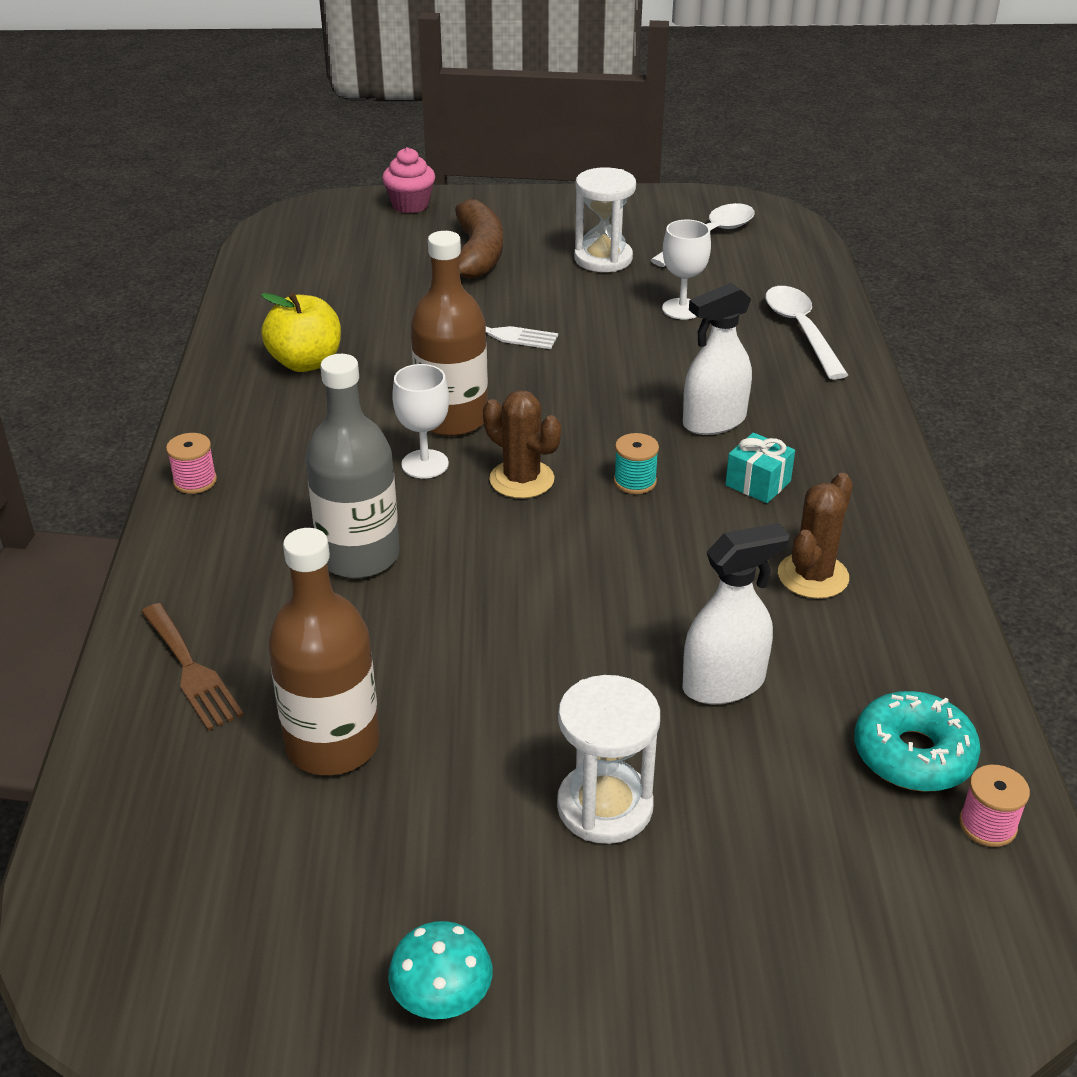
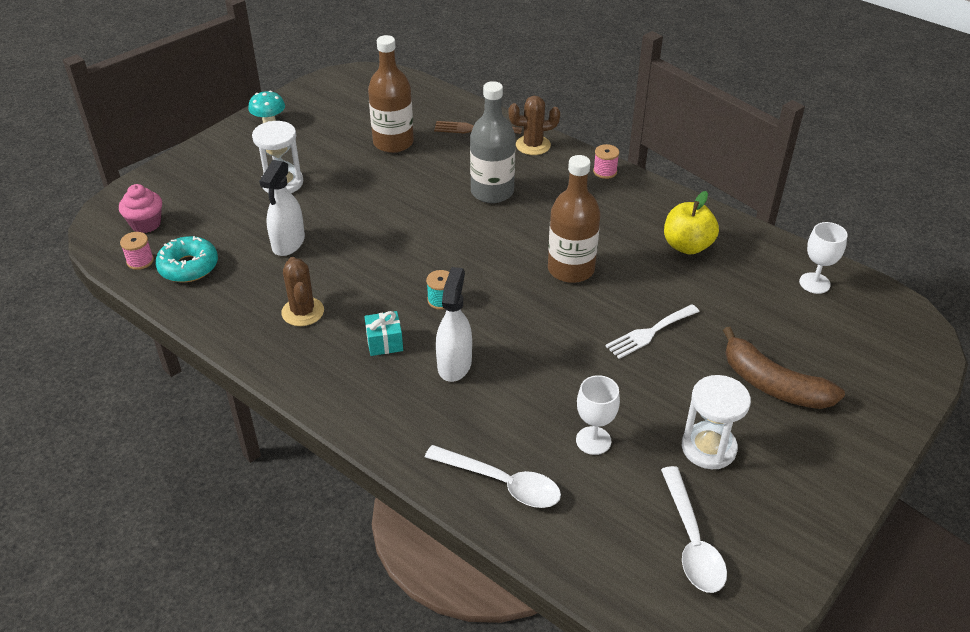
camera: 130 degrees right, 5 degrees up
pink cupcake [382,147,435,213] -> pink cupcake moved to [119,184,162,233]
white goblet [392,364,449,479] -> white goblet moved to [799,222,847,294]
brown cactus [483,390,561,499] -> brown cactus moved to [508,96,560,155]

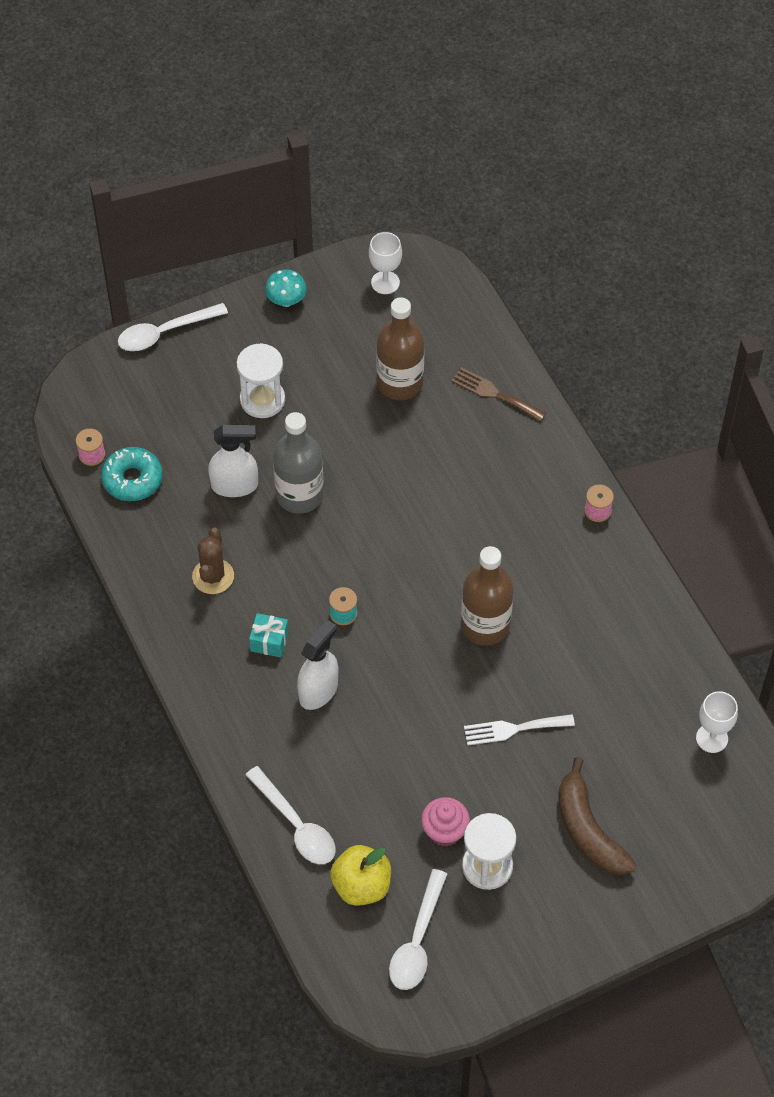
camera: 25 degrees right, 15 degrees up
pink cupcake [119,184,162,233] -> pink cupcake moved to [421,797,470,847]
white spray bottle [259,160,305,256] -> white spray bottle turned 135 degrees counterclockwise [208,425,258,497]
grey bottle [470,81,515,203] -> grey bottle moved to [273,412,324,514]
brown cactus [508,96,560,155] -> none
white goblet [576,375,620,455] -> white goblet moved to [369,232,402,294]
yellow apple [664,191,719,255] -> yellow apple moved to [330,845,391,906]
none -> white spoon [118,303,228,351]

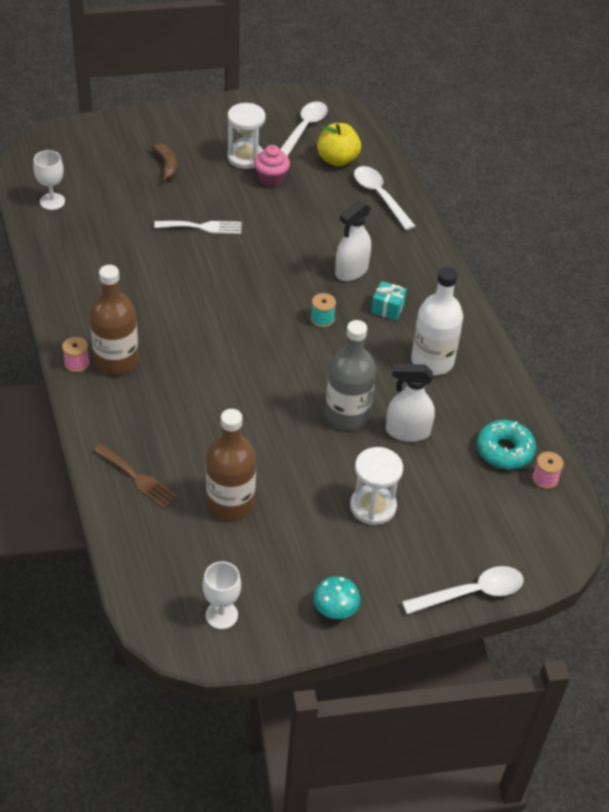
camera: 175 degrees left, 10 degrees down
brown cactus [192,528,234,594] -> white bottle [411,267,463,375]
brown bottle [461,546,514,646] -> brown bottle moved to [89,265,139,375]
brown banana [559,757,636,875] -> brown banana [152,143,177,183], size x0.60

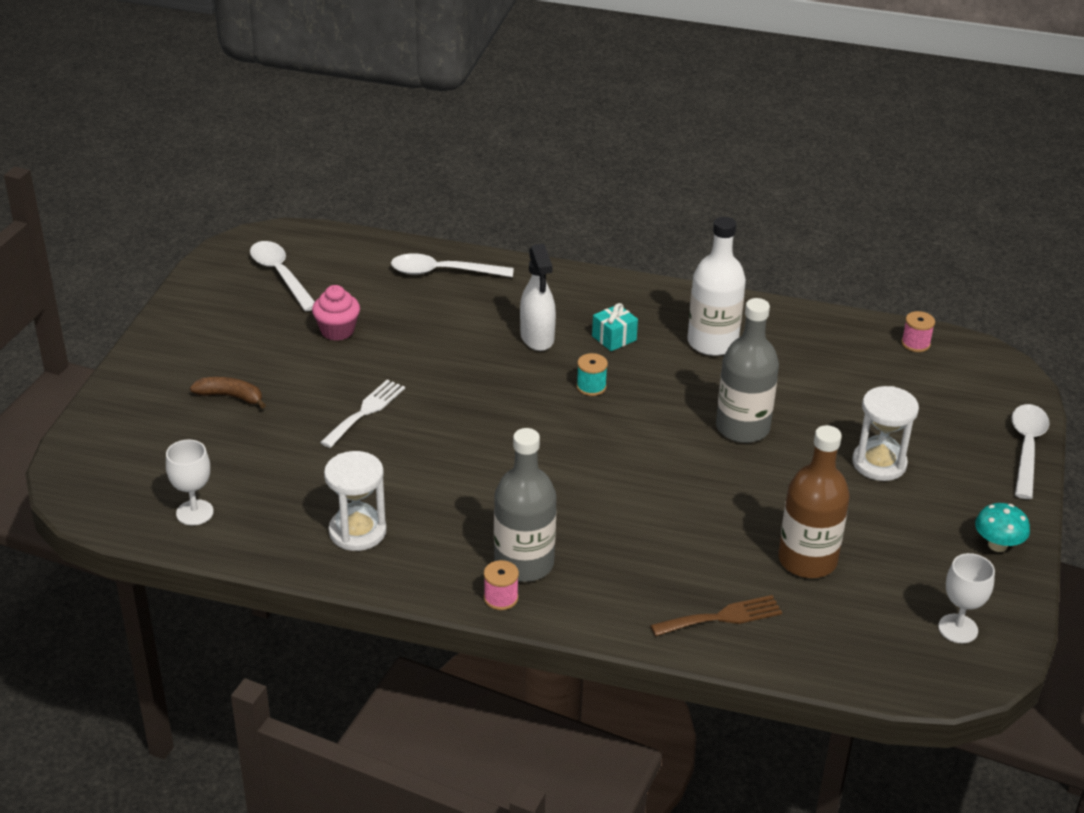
camera: 55 degrees left, 10 degrees down
brown bottle [89,265,139,375] -> grey bottle [494,428,556,582]
white hourglass [227,103,266,169] -> white hourglass moved to [324,451,387,551]
yellow apple [317,123,361,167] -> none
white spray bottle [386,364,435,442] -> none
turquoise donut [477,420,536,469] -> none

